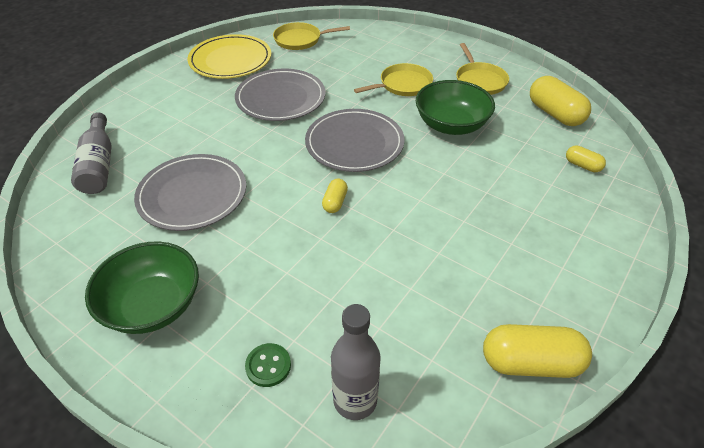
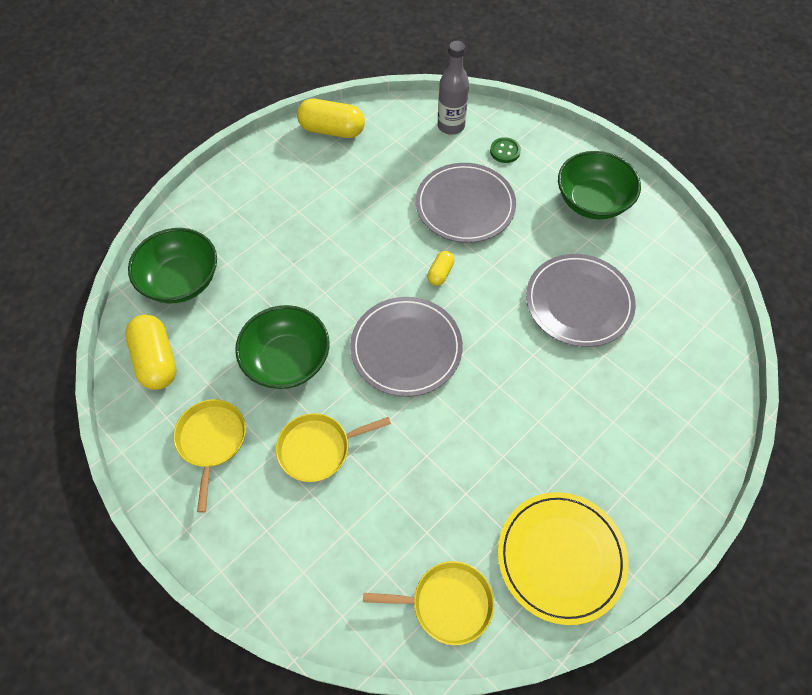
camera: 170 degrees left, 15 degrees up
grey bottle [71,112,112,194] -> none
grey plate [235,69,326,121] -> grey plate moved to [416,163,516,243]
yellow capsule [566,146,606,172] -> green bowl [128,228,217,303]

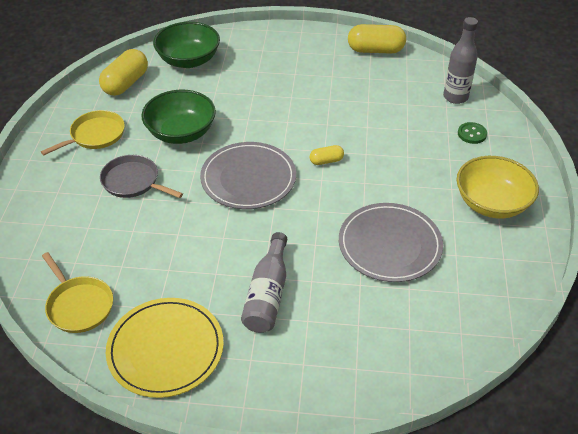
camera: 50 degrees right, 15 degrees down
yellow pan [276,413,391,482] -> grey pan [100,155,183,198]
yellow capsule [297,99,365,138] -> yellow capsule turned 60 degrees counterclockwise [348,24,406,54]
grey plate [416,163,516,243] -> none
green bowl [558,151,641,220] -> yellow bowl [457,156,539,218]
none -> grey bottle [241,232,287,333]

